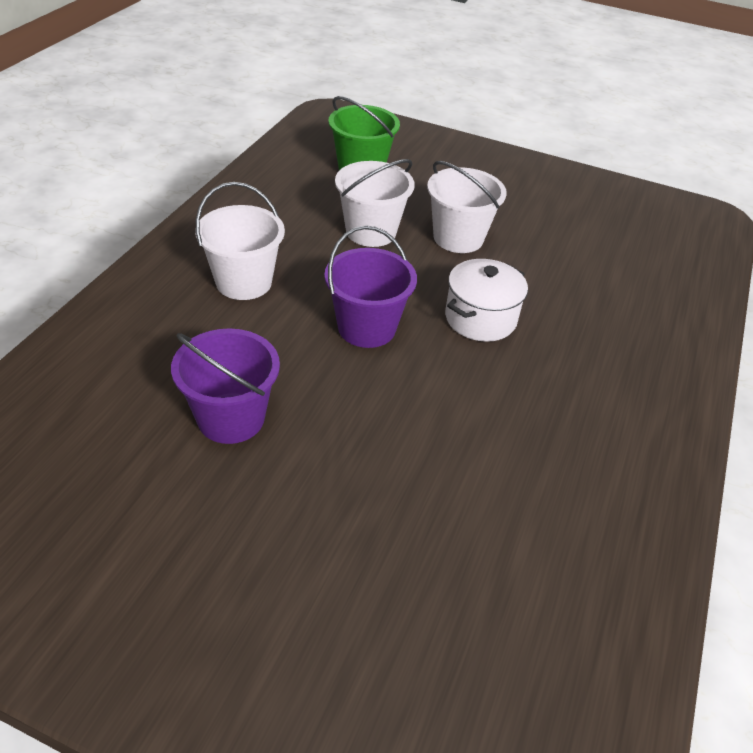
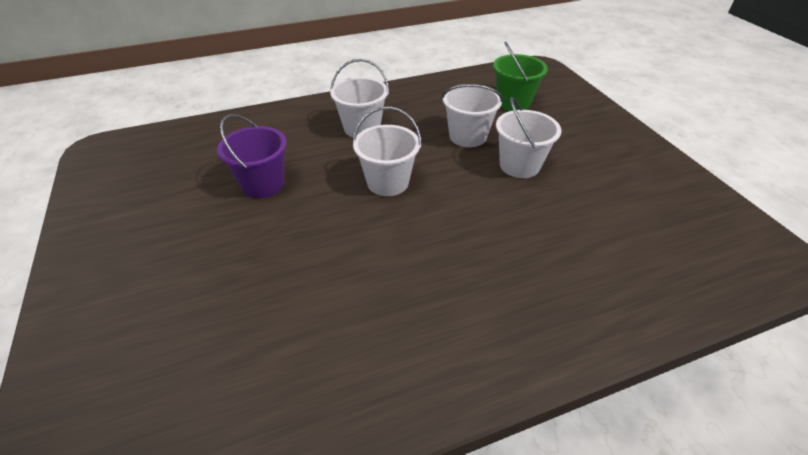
camera: 50 degrees right, 0 degrees up
purple bucket [324,225,417,348] -> white bucket [353,106,421,196]
white pot [445,259,528,342] -> none

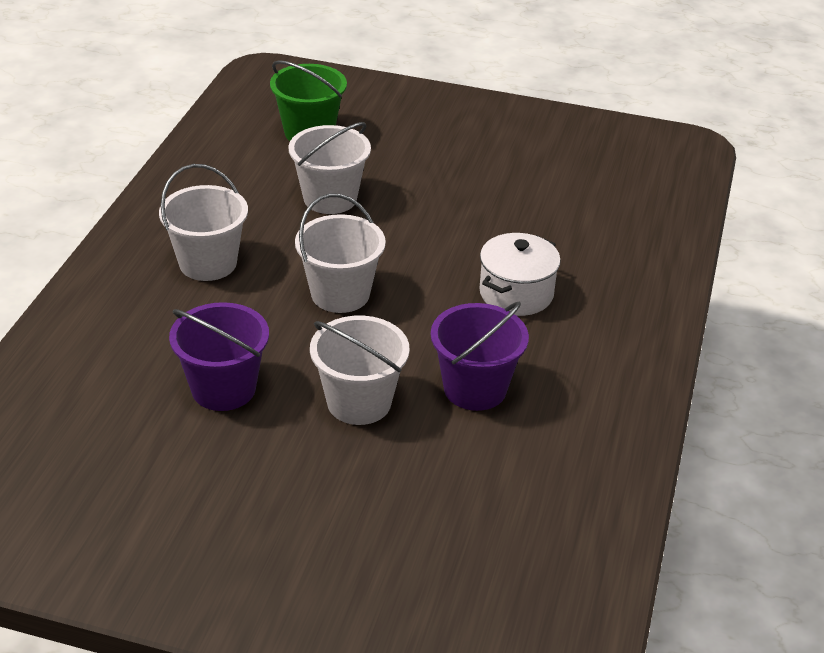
camera: 55 degrees left, 5 degrees down
white bucket [496,97,562,178] -> white bucket moved to [310,316,410,425]
none -> purple bucket [431,301,529,411]
none -> white pot [479,233,561,316]

